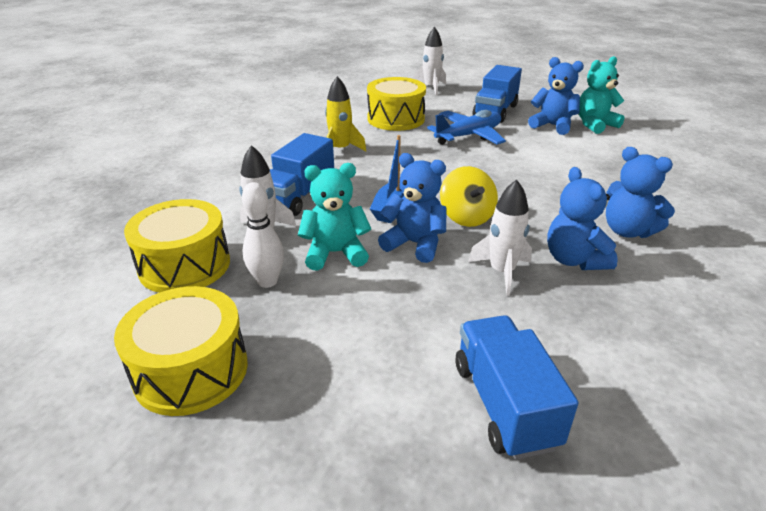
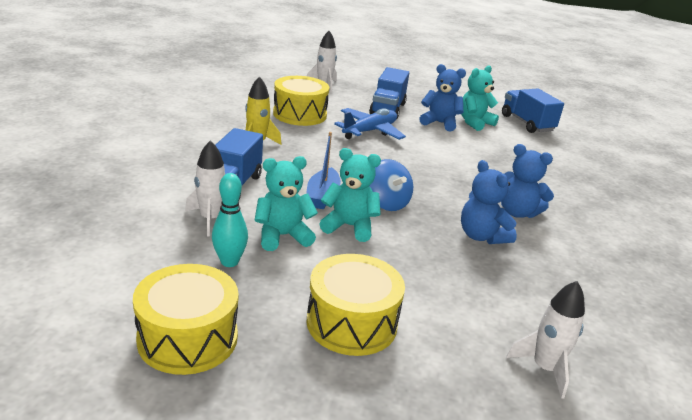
camera: 15 degrees left, 5 degrees down
yellow drum [124,199,230,293] -> yellow drum moved to [306,254,405,356]
white bowling pin [242,182,284,288] -> turquoise bowling pin [212,173,248,267]
blue teddy bear [378,153,447,263] -> turquoise teddy bear [319,148,381,242]
yellow spinning top [440,166,498,227] -> blue spinning top [370,159,413,211]
blue truck [456,315,578,460] -> blue truck moved to [502,88,564,133]
white rocket [468,179,532,296] -> white rocket moved to [506,281,585,399]

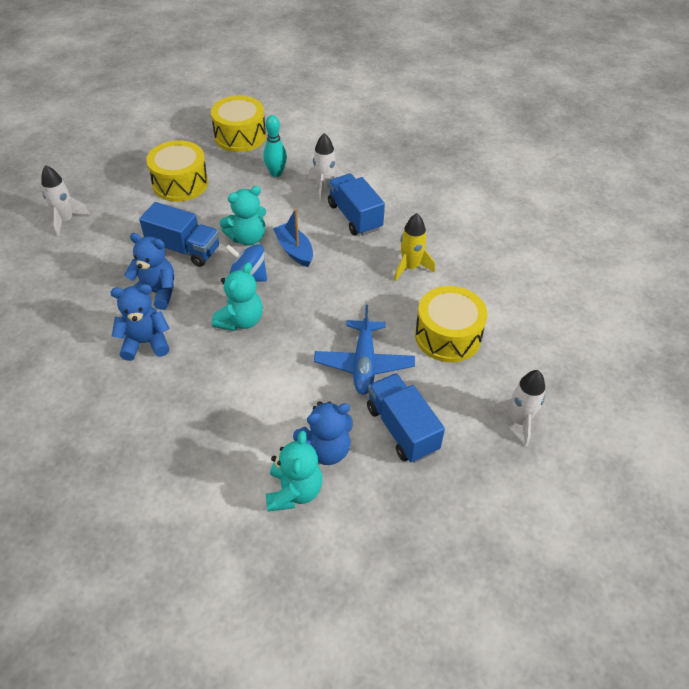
camera: 140 degrees right, 20 degrees up
turquoise teddy bear [255,156,318,251] -> turquoise teddy bear moved to [212,262,263,331]
blue truck [502,88,564,133] -> blue truck moved to [139,202,219,267]

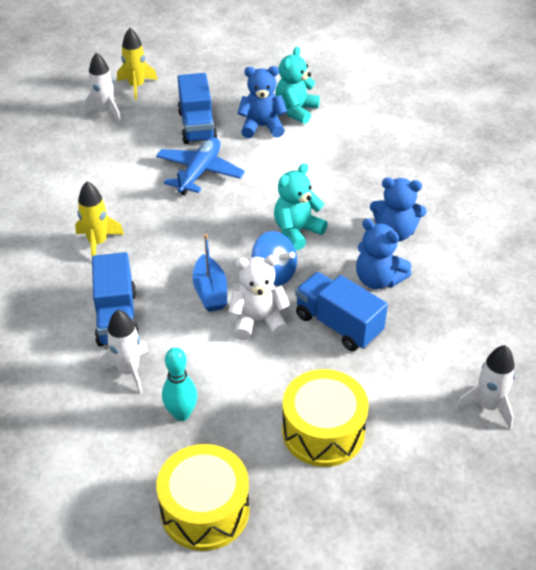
camera: 160 degrees left, 5 degrees down
turquoise teddy bear [220,186,266,246] -> white teddy bear [228,255,290,340]
yellow drum [415,286,488,362] -> none
none -> yellow rocket [117,28,157,100]

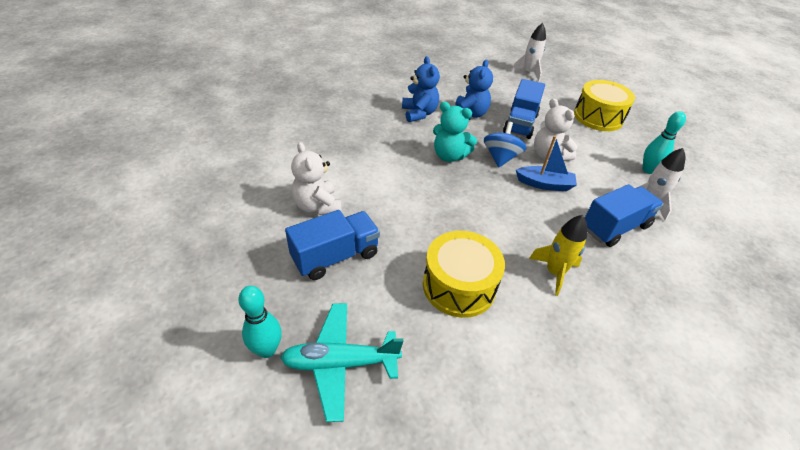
camera: 115 degrees left, 0 degrees up
white rocket [81,53,121,122] -> turquoise plane [280,303,403,422]
yellow rocket [117,28,157,100] -> turquoise bowling pin [238,286,282,358]
blue plane [156,137,245,195] -> none
yellow drum [156,444,250,551] -> yellow drum moved to [423,231,505,318]
blue boat [192,234,227,312] -> blue boat turned 45 degrees clockwise [516,136,577,191]
blue teddy bear [237,66,287,138] -> white teddy bear [291,142,342,215]
turquoise teddy bear [276,47,320,124] -> none

